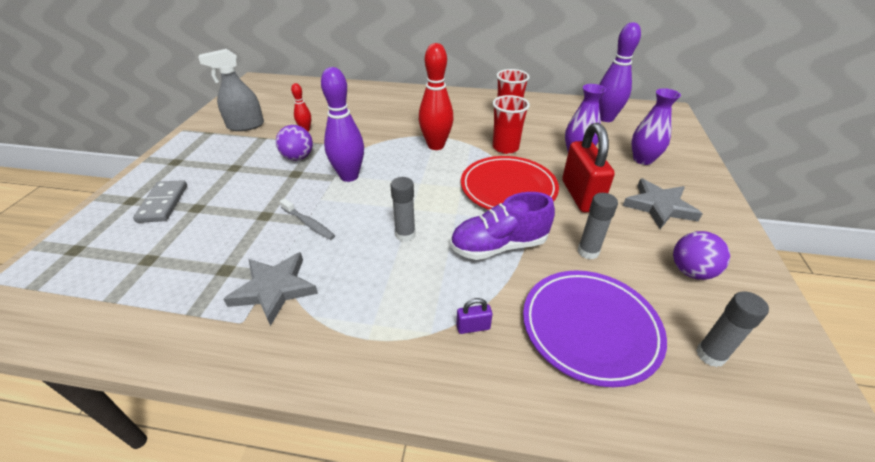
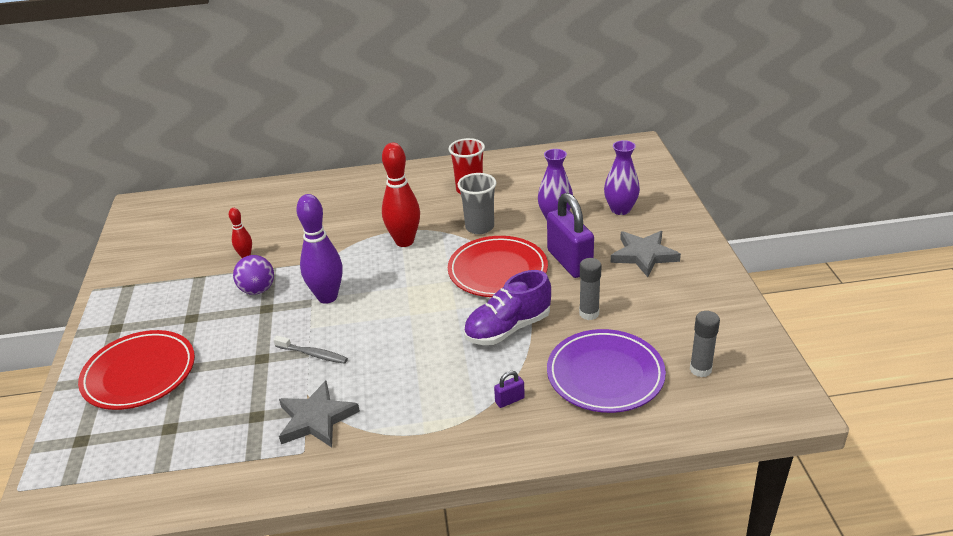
camera: 15 degrees left, 5 degrees down
grey domino [133,180,187,223] -> red plate [78,330,195,410]
grey spray bottle [198,49,264,131] -> none
grey glue stick [390,177,416,242] -> none
red cup [492,95,530,154] -> grey cup [458,173,497,234]
red padlock [562,123,615,213] -> purple padlock [547,193,594,278]
purple bowling pin [599,22,641,122] -> none
purple ball [673,231,730,280] -> none

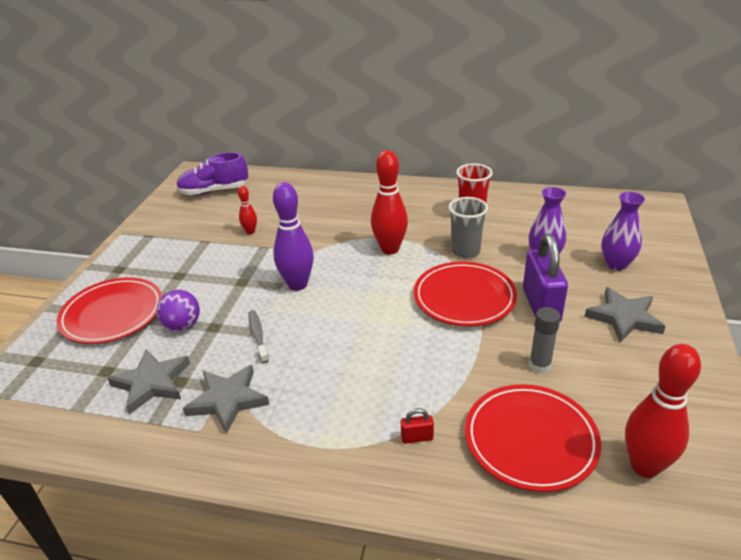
camera: 20 degrees right, 0 degrees up
purple ball [233,255,274,295] -> purple ball moved to [156,290,200,331]
grey toothbrush [273,336,348,364] -> grey toothbrush turned 150 degrees counterclockwise [248,310,269,363]
purple shoe [464,270,551,345] -> purple shoe moved to [176,152,248,196]
purple padlock [494,371,525,408] -> red padlock [401,408,434,444]
purple plate [547,329,666,413] -> red plate [465,384,601,492]
grey glue stick [690,311,720,377] -> red bowling pin [625,344,701,478]
none -> grey star [107,350,190,415]

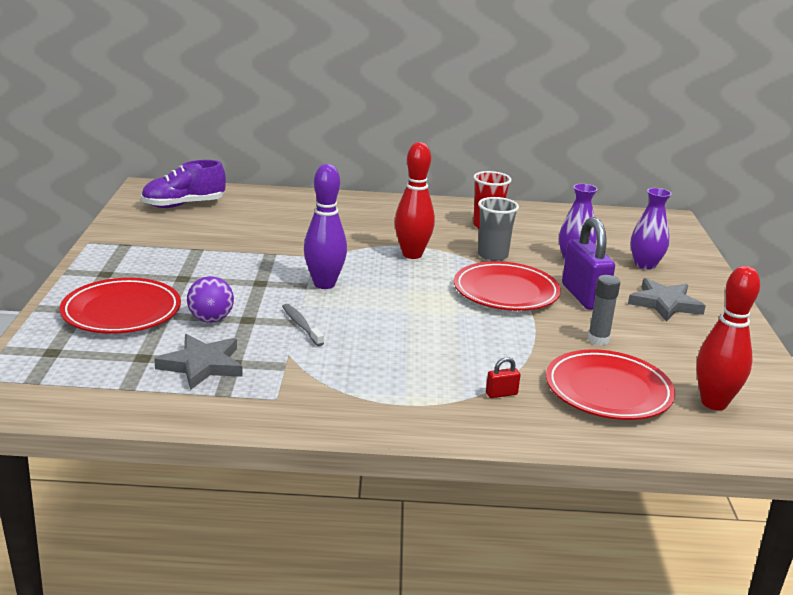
camera: 15 degrees left, 10 degrees down
grey star [183,365,269,434] -> none
red bowling pin [238,186,257,235] -> none

